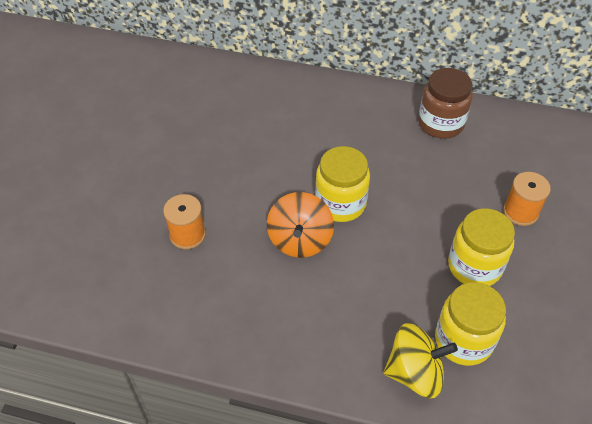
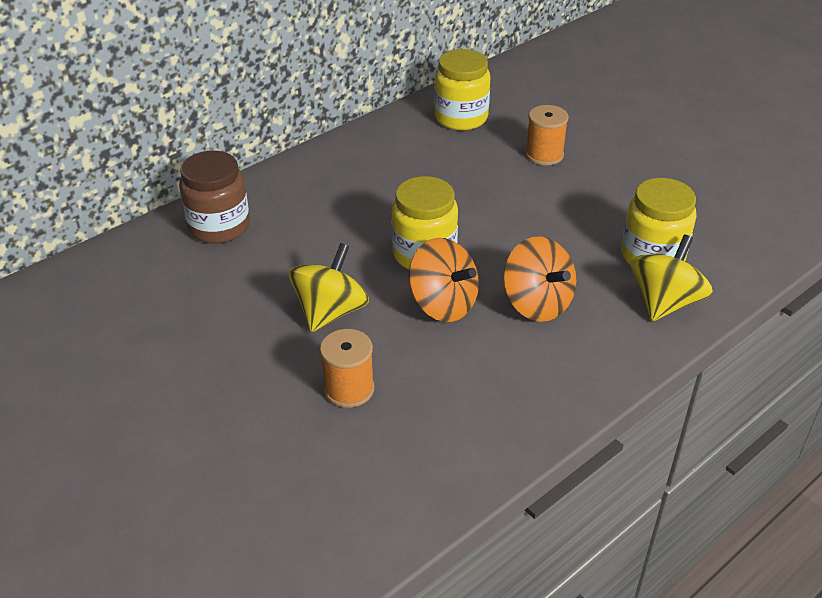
camera: 55 degrees left, 10 degrees down
brown jar [418,68,473,139] -> brown jar moved to [179,151,250,244]
yellow jar [448,208,515,286] -> yellow jar moved to [434,49,490,131]
none -> yellow spinning top [288,243,369,332]
none -> orange spinning top [503,236,576,322]

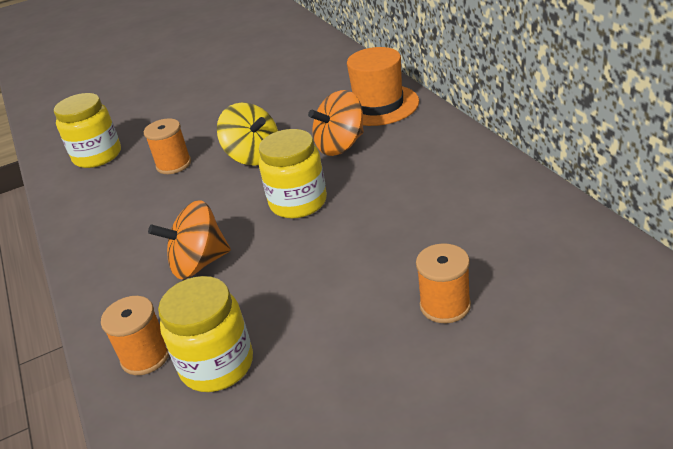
camera: 110 degrees right, 5 degrees down
brown jar [179,151,250,244] -> orange hat [347,47,419,126]
orange spinning top [408,238,479,322] -> orange spinning top moved to [308,90,364,156]
yellow jar [434,49,490,131] -> yellow jar moved to [54,93,121,168]
yellow spinning top [631,235,713,321] -> orange spool [101,296,169,375]

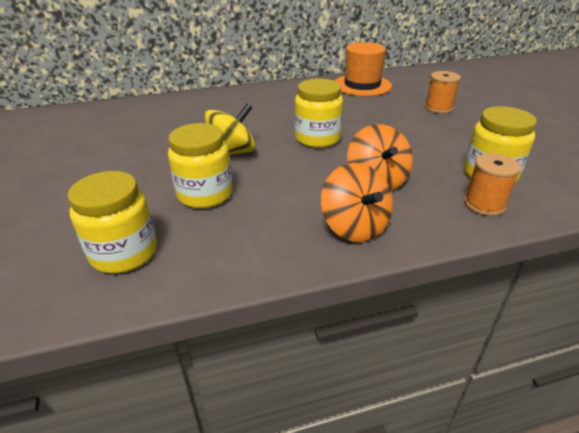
camera: 85 degrees left, 0 degrees up
orange spool [144,118,191,174] -> yellow jar [168,123,233,209]
orange spinning top [308,90,364,156] -> orange spinning top moved to [321,163,393,242]
orange hat [347,47,419,126] -> orange hat moved to [335,42,392,96]

